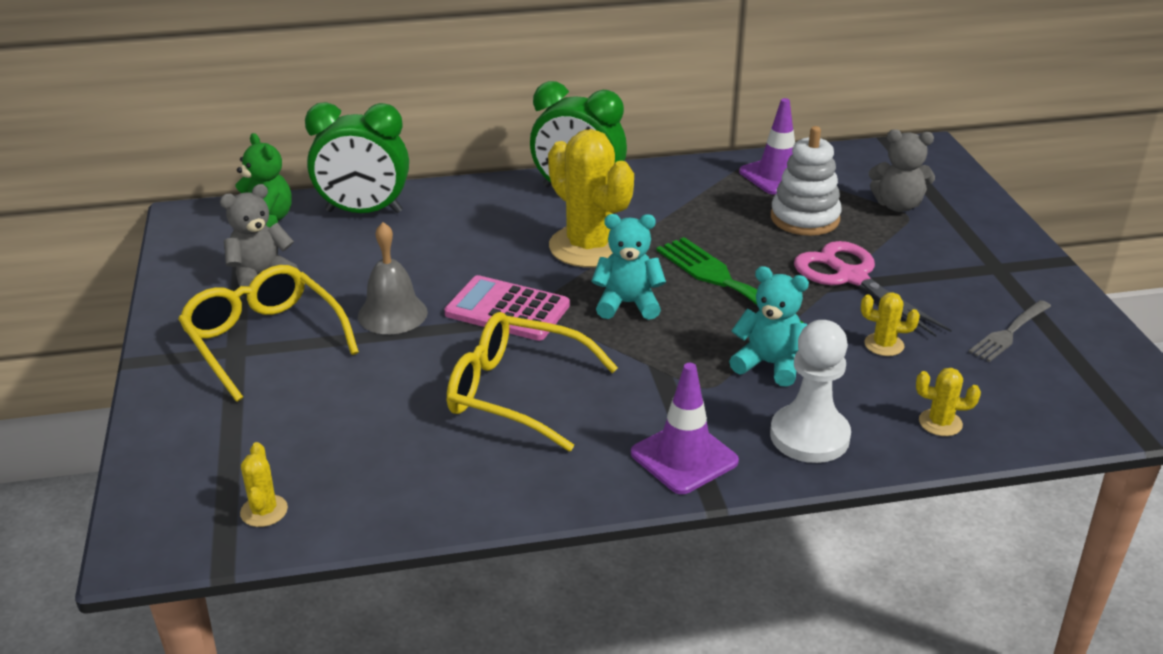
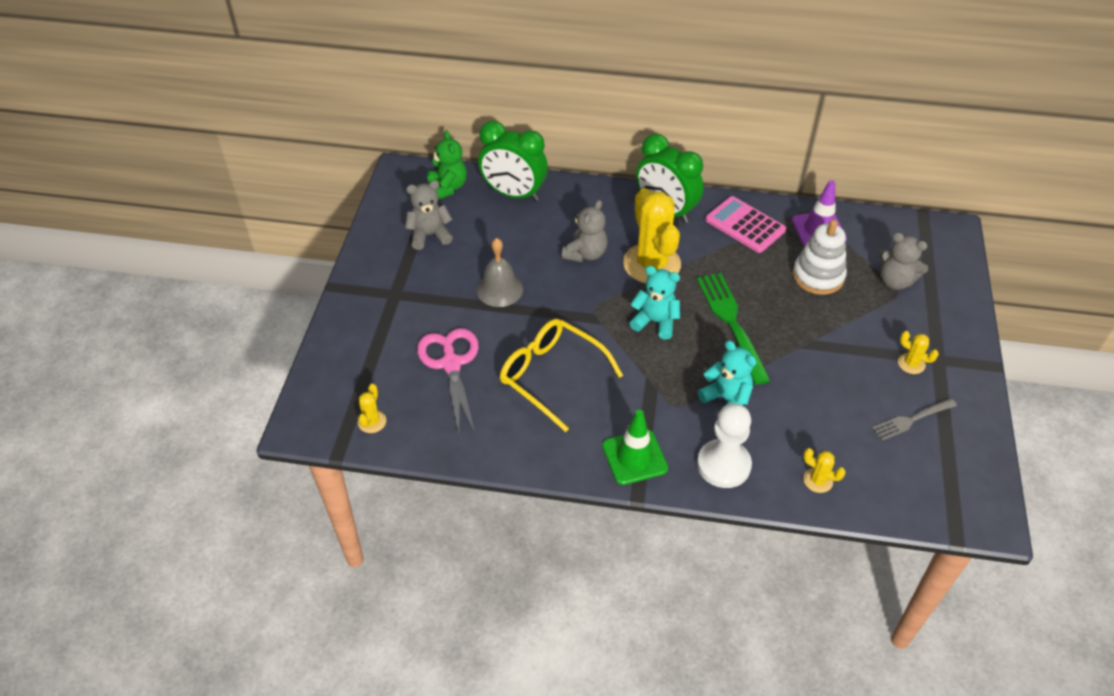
camera: 20 degrees right, 15 degrees up
yellow glasses [178,265,359,402] -> none
pink calculator [444,275,570,341] -> pink calculator moved to [705,196,786,253]
purple traffic cone [631,363,739,494] -> green traffic cone [602,410,668,485]
pink scissors [794,241,952,337] -> pink scissors moved to [417,328,479,434]
yellow cactus [861,292,920,356] -> yellow cactus moved to [898,331,939,374]
none -> grey teddy bear [562,200,608,262]

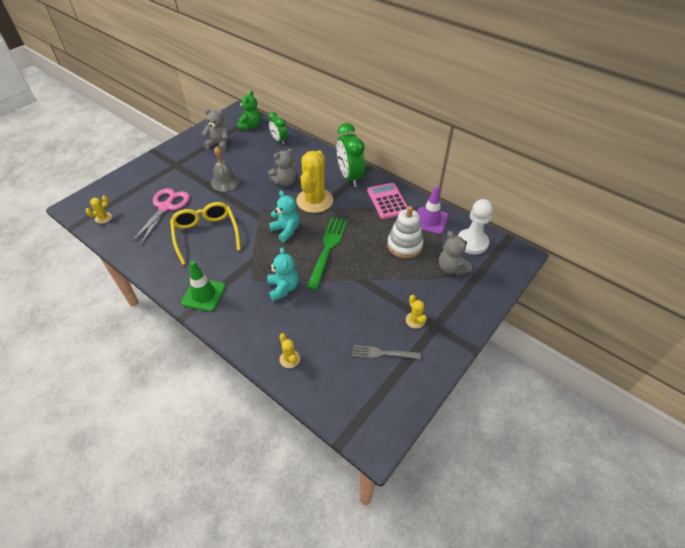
camera: 30 degrees right, 0 degrees up
green clock [478,121,548,201] -> green clock [268,112,287,144], size x0.57
white pawn [697,403,752,488] -> white pawn moved to [458,199,493,254]

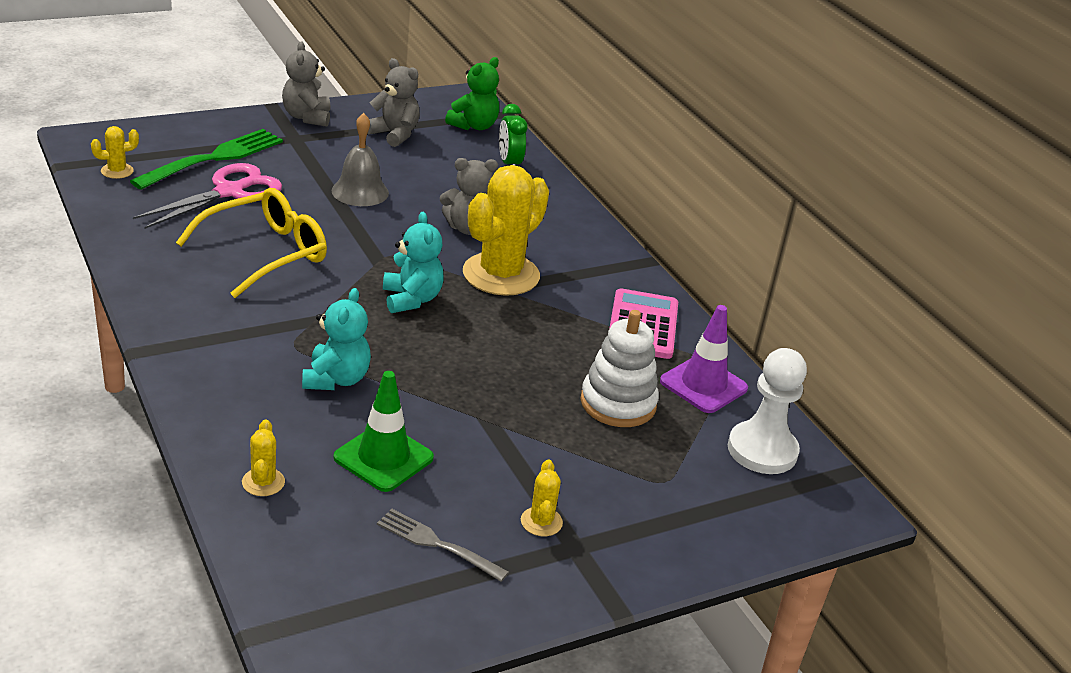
camera: 20 degrees right, 15 degrees down
yellow glasses [170,202,241,265] -> yellow glasses turned 45 degrees clockwise [176,188,327,298]
green traffic cone [181,261,226,312] -> green traffic cone moved to [333,371,434,492]
green fork [307,217,348,290] -> green fork moved to [130,129,283,190]
green clock [337,123,365,187] -> none
grey teddy bear [439,231,472,275] -> grey teddy bear moved to [282,41,330,127]

